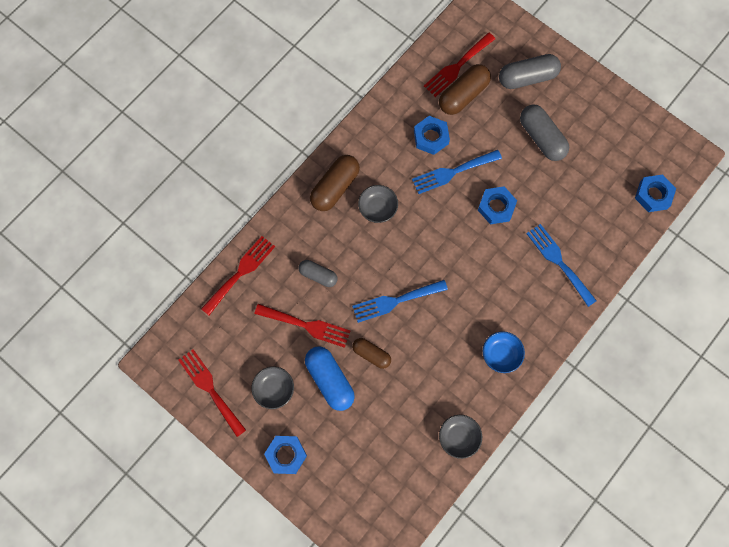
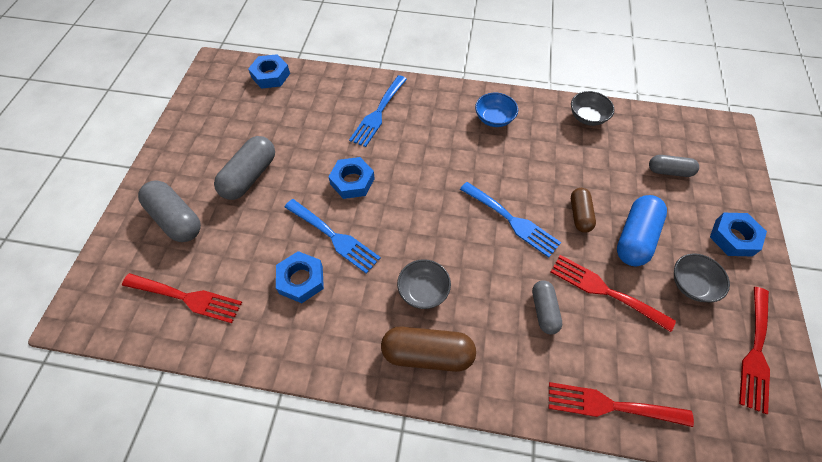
camera: 120 degrees left, 15 degrees down
red fork [254,304,350,348] -> red fork turned 45 degrees counterclockwise [551,255,676,332]
brown capsule [439,64,491,115] -> none
none -> grey capsule [649,155,699,177]

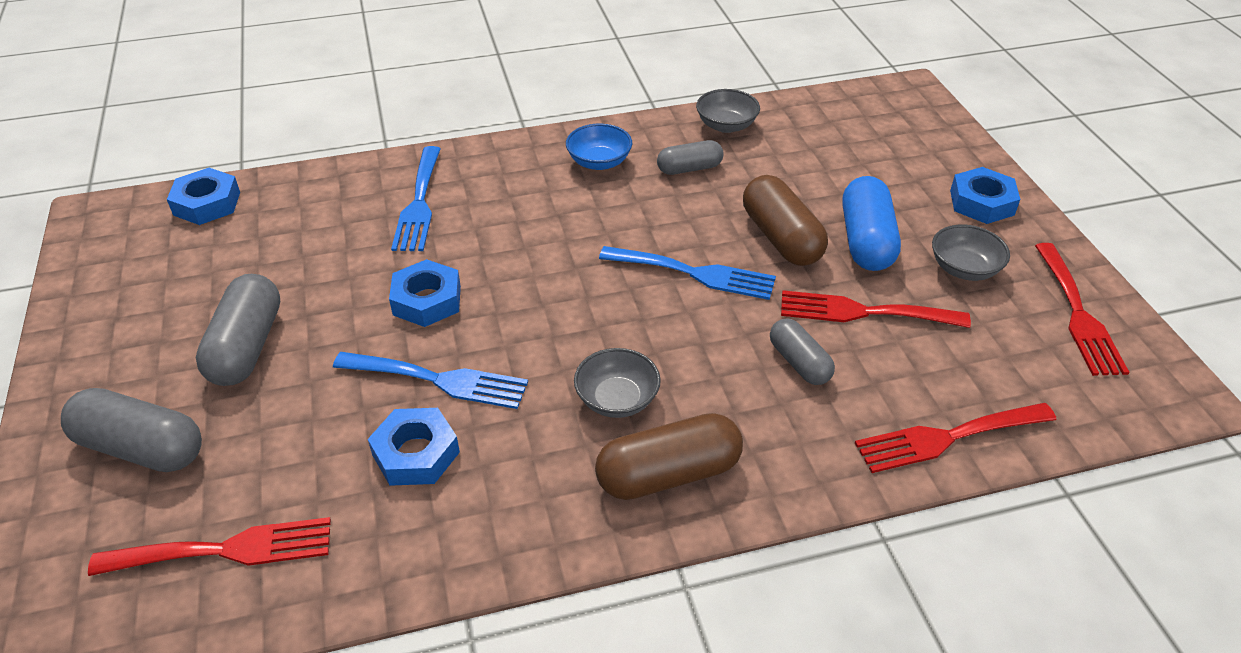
camera: 25 degrees left, 15 degrees down
brown capsule [571,188,596,233] -> brown capsule [743,175,828,266], size x1.61
grey capsule [649,155,699,177] -> grey capsule moved to [657,140,724,175]

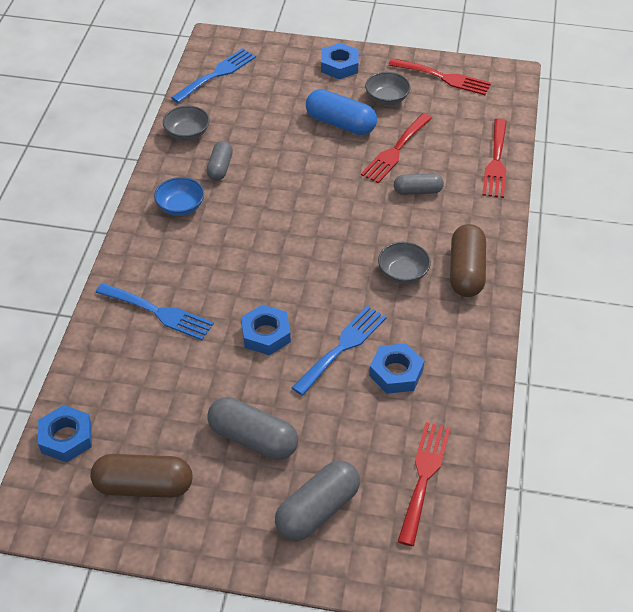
camera: 65 degrees left, 5 degrees up
blue fork [599,246,776,300] -> blue fork moved to [171,48,256,103]
brown capsule [743,175,828,266] -> brown capsule moved to [90,454,193,498]

